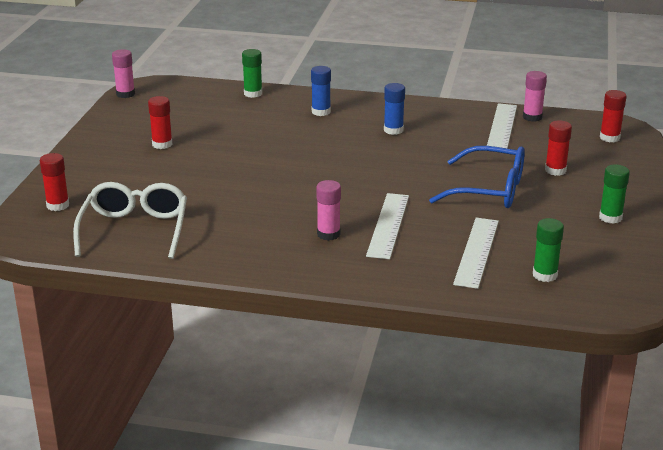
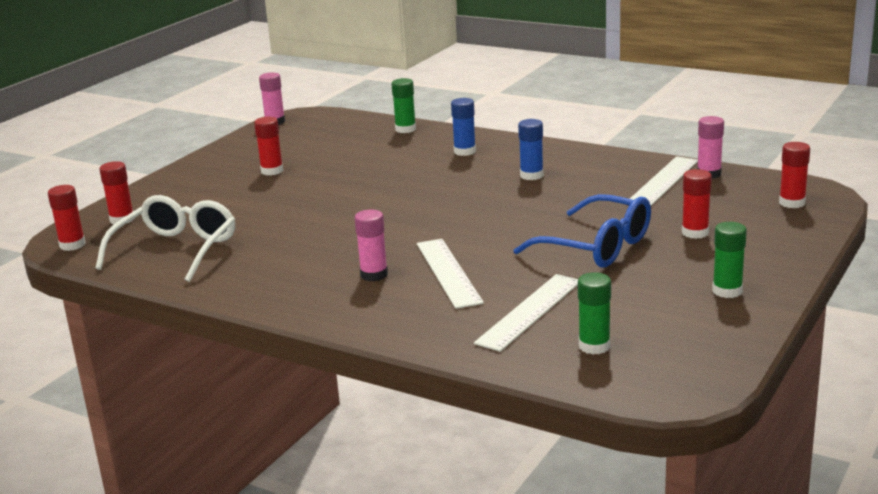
camera: 20 degrees right, 5 degrees down
white ruler [366,193,409,259] -> white ruler turned 45 degrees counterclockwise [417,239,484,309]
none -> red glue stick [48,185,86,251]

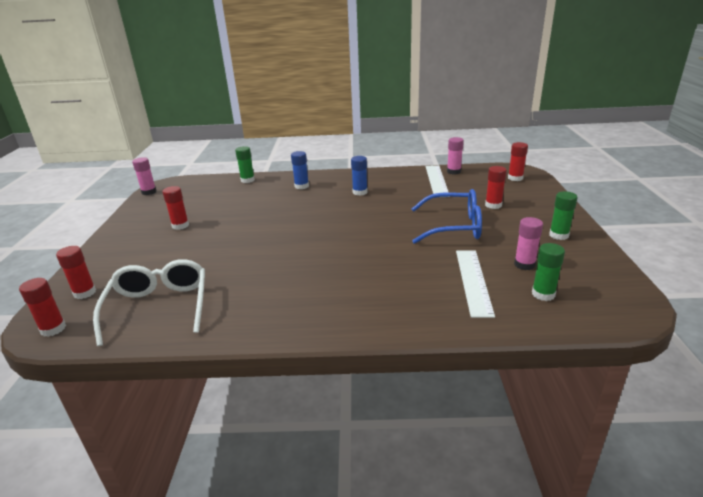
camera: 30 degrees left, 5 degrees up
pink glue stick [355,210,388,281] -> pink glue stick moved to [514,217,543,270]
white ruler [417,239,484,309] -> none

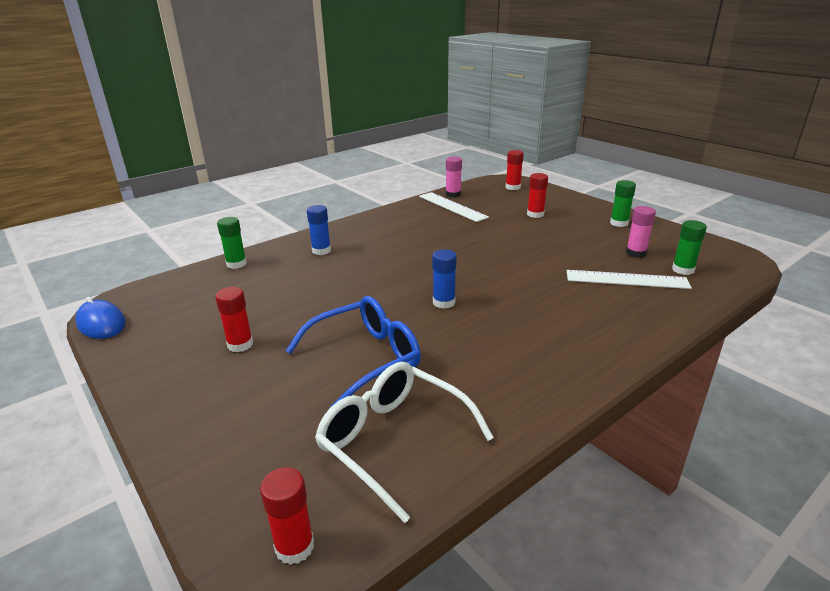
camera: 40 degrees left, 0 degrees up
red glue stick [56,246,96,299] -> none
pink glue stick [132,157,157,195] -> blue mouse [75,297,126,339]
blue glue stick [351,156,368,196] -> blue glue stick moved to [432,249,457,309]
blue glasses [412,189,482,244] -> blue glasses moved to [286,296,421,407]
white ruler [456,250,495,318] -> white ruler turned 45 degrees counterclockwise [567,270,692,289]

